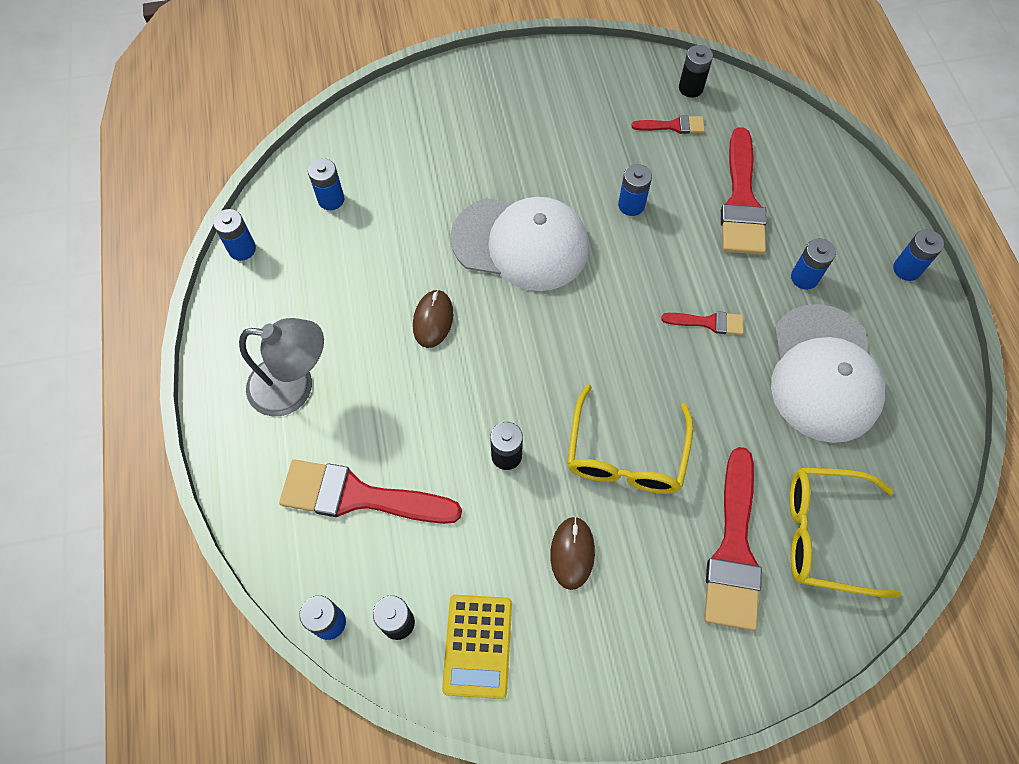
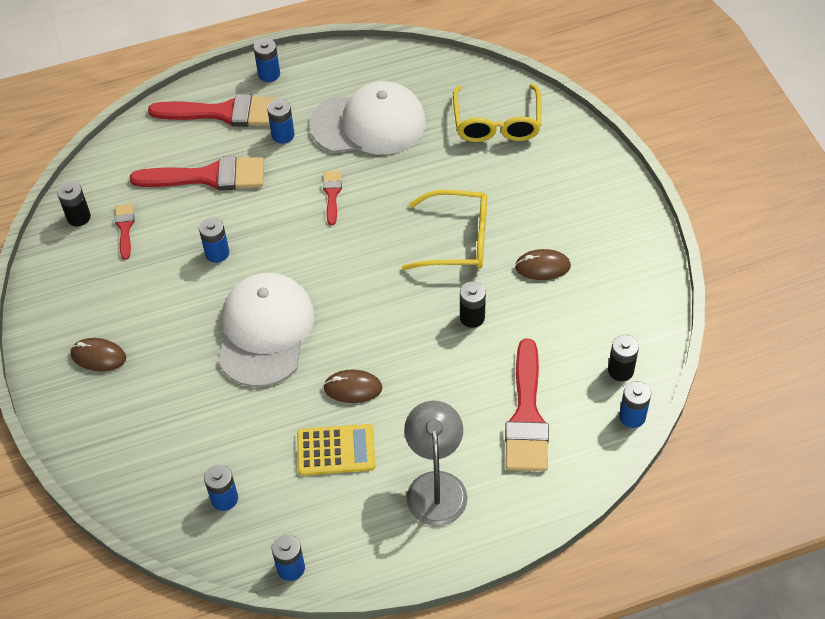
camera: 95 degrees left, 10 degrees down
yellow calculator [442,595,512,699] -> yellow calculator moved to [297,424,375,476]
red brush [704,447,762,631] -> red brush moved to [148,94,278,127]
none -> brown mouse [70,338,126,371]

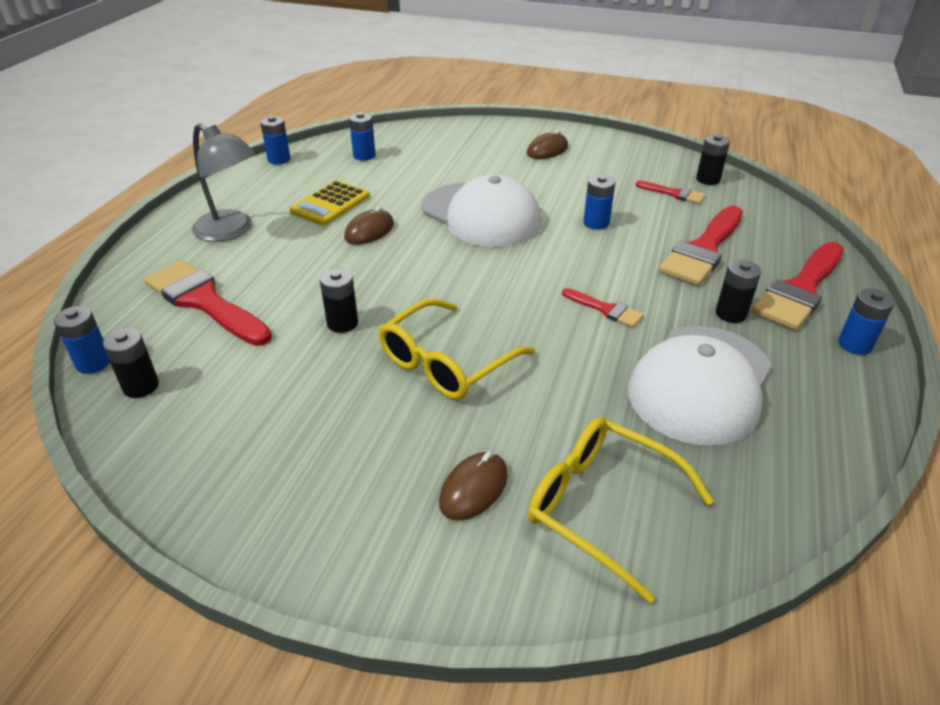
camera: 125 degrees right, 15 degrees down
blue battery [267,99,294,144] -> black battery [716,260,761,323]
brown mouse [515,249,571,280] -> brown mouse moved to [439,452,508,520]

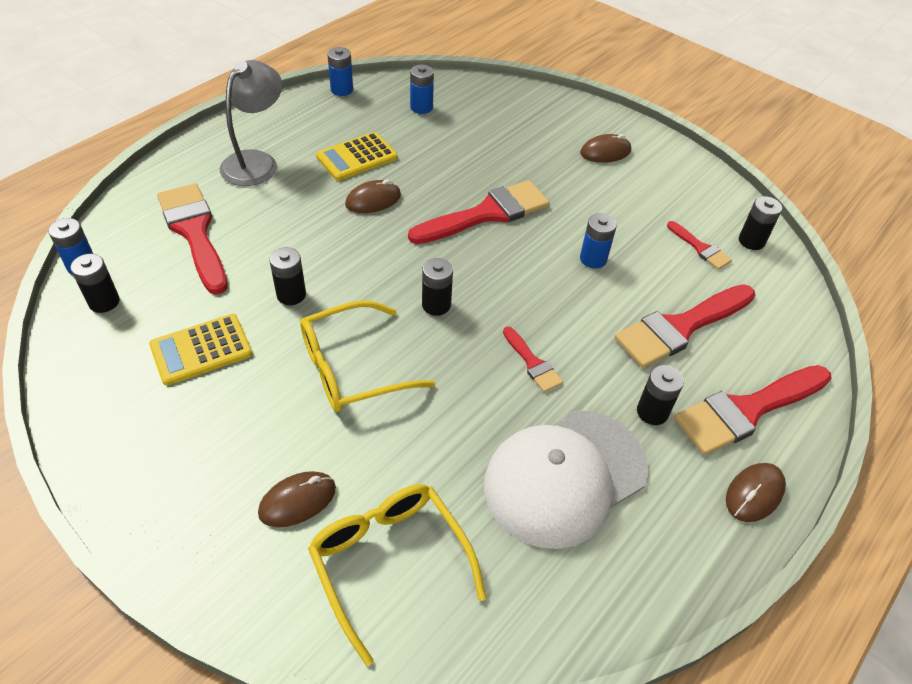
camera: 20 degrees right, 10 degrees up
grey lamp [192,124,256,242] -> grey lamp turned 120 degrees counterclockwise [220,60,282,186]
white cap [422,174,541,247] -> red brush [408,180,550,244]
blue battery [838,289,895,355] -> brown mouse [726,463,786,522]
none -> yellow calculator [149,314,253,386]
none -> black battery [422,258,453,316]

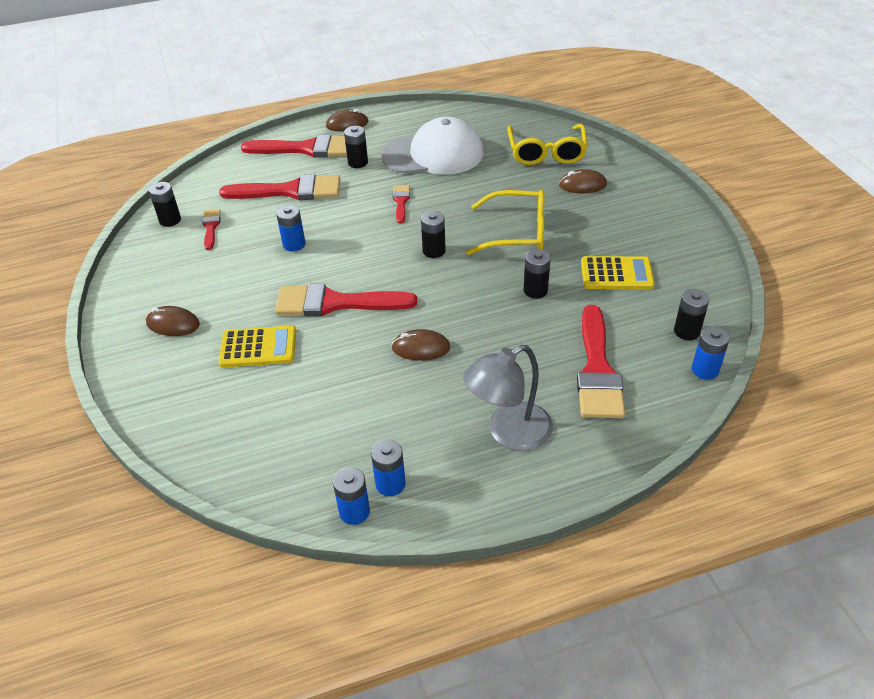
camera: 145 degrees left, 5 degrees down
yellow calculator [316,132,398,181] -> yellow calculator moved to [218,326,296,368]
blue battery [410,65,434,114] -> blue battery moved to [371,439,406,496]

